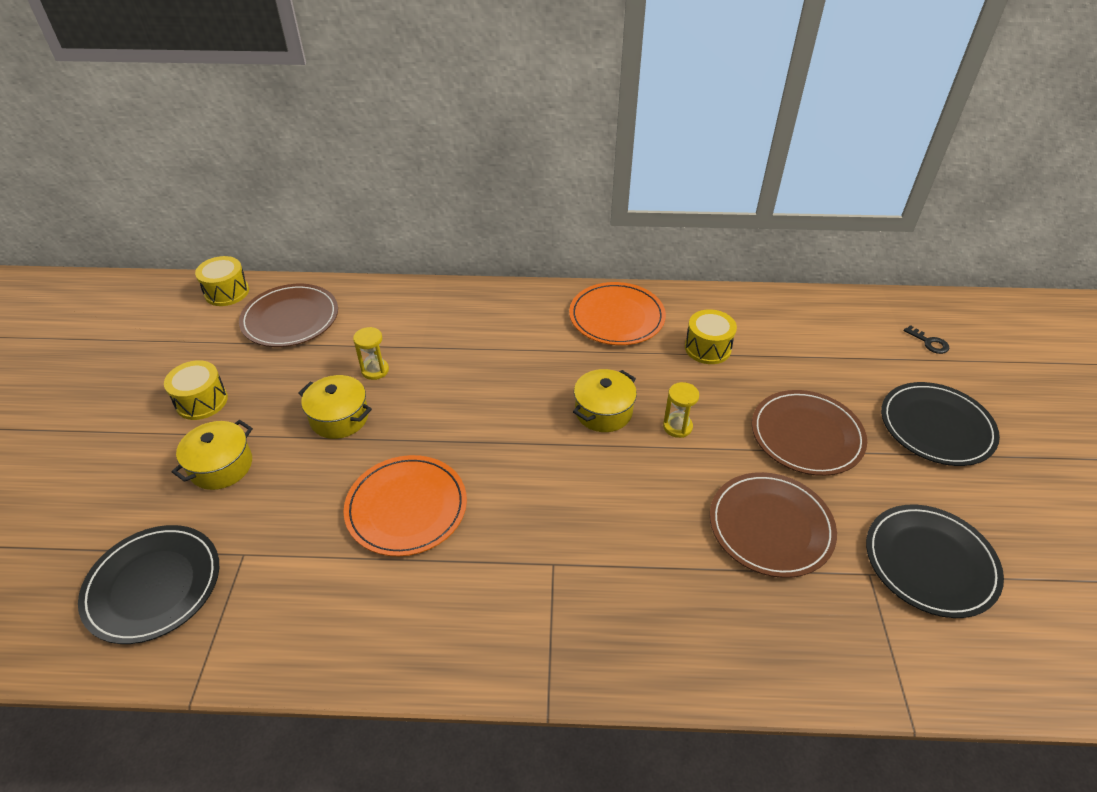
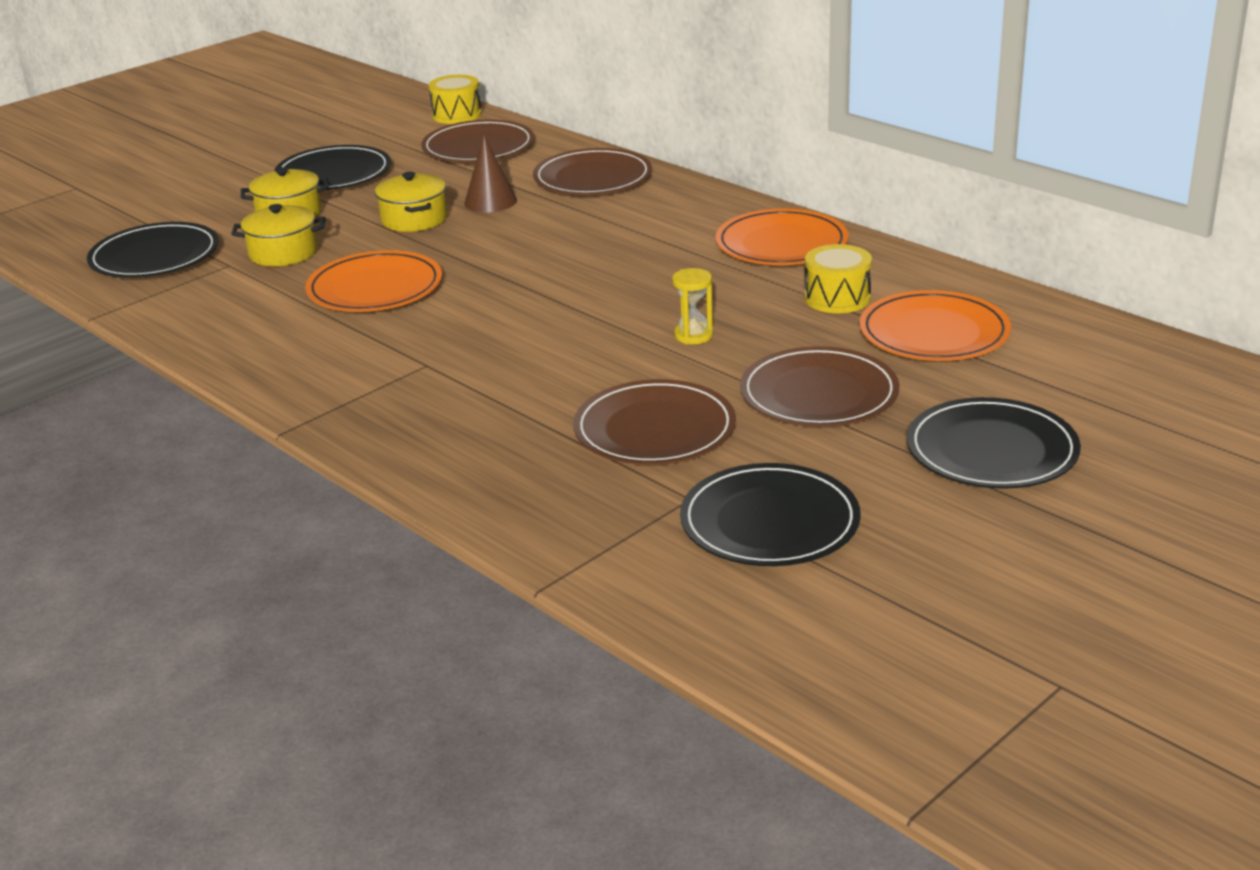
camera: 45 degrees right, 15 degrees down
yellow drum [164,360,228,420] -> black plate [274,145,391,190]
yellow hourglass [353,327,389,380] -> brown cone [464,135,517,213]
yellow pot [573,369,637,432] -> yellow pot moved to [231,204,326,266]
black key [904,325,949,354] -> none
none -> brown plate [533,148,652,195]
none -> orange plate [859,290,1011,361]

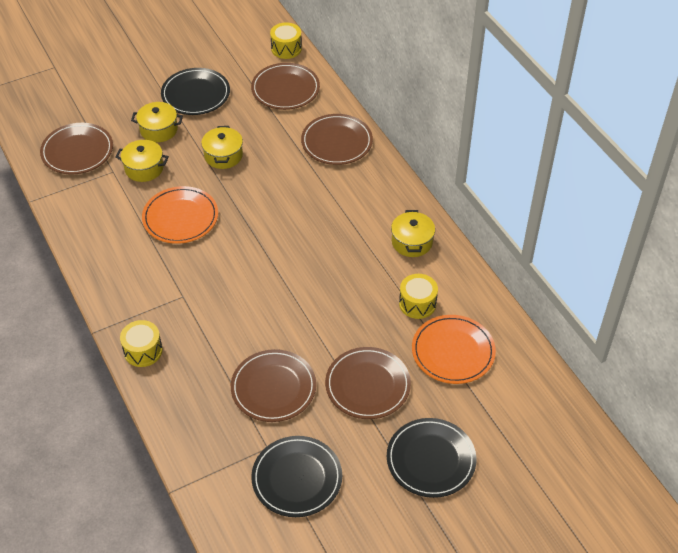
camera: 15 degrees right, 20 degrees up
black plate [87,222,219,278] -> brown plate [40,123,113,175]
brown cone [464,135,517,213] -> none
yellow hourglass [672,268,713,344] -> none
orange plate [716,209,848,265] -> yellow pot [391,210,435,257]
none -> yellow drum [120,320,163,367]

